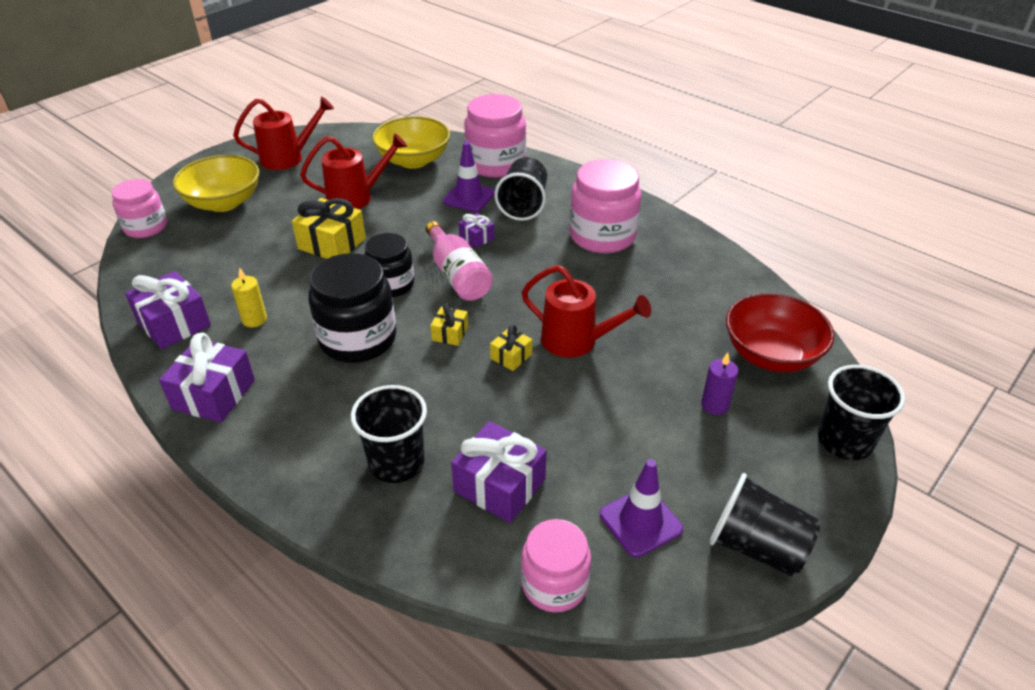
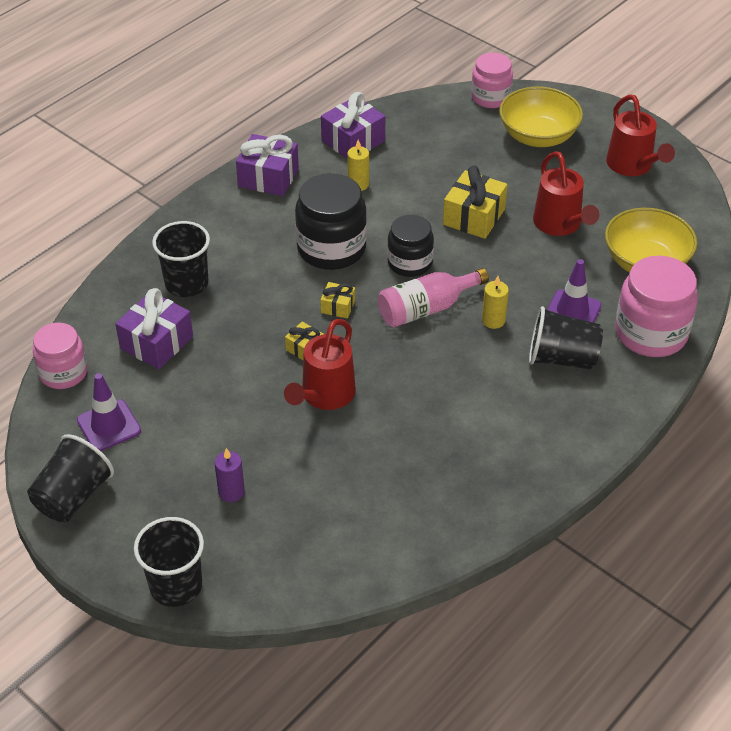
camera: 90 degrees right, 5 degrees up
purple gift [458,213,494,248] -> yellow candle [482,276,509,329]
pink jar [570,159,641,253] -> none
red bowl [726,293,834,372] -> none

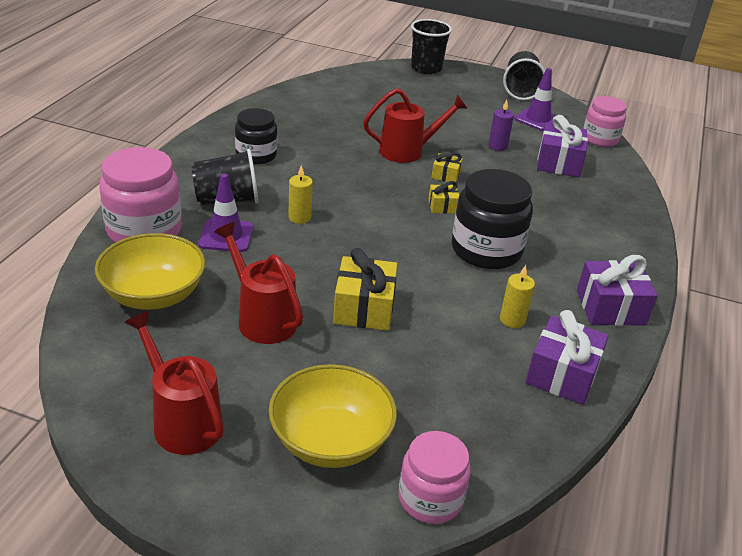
camera: 155 degrees right, 10 degrees down
black cup [152,221,210,297] -> none
purple candle [215,448,245,502] -> purple candle moved to [488,100,514,151]
red watering can [284,319,356,410] -> red watering can turned 75 degrees clockwise [363,88,468,163]
pink bottle [378,268,489,327] -> none
black jar [387,215,434,277] -> black jar moved to [235,108,277,164]

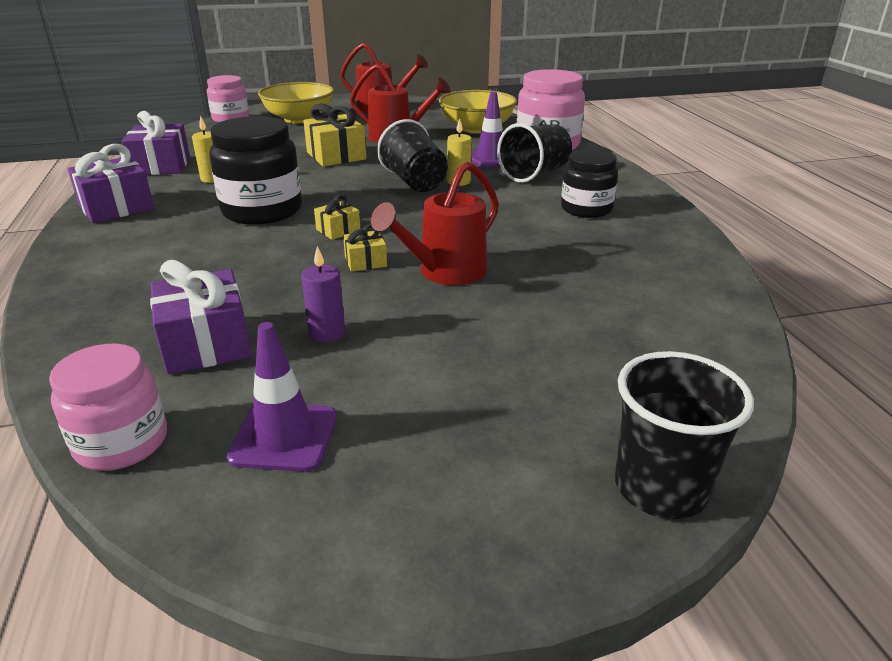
camera: 150 degrees right, 5 degrees down
black cup [503,51,545,100] -> black cup moved to [377,119,448,192]

